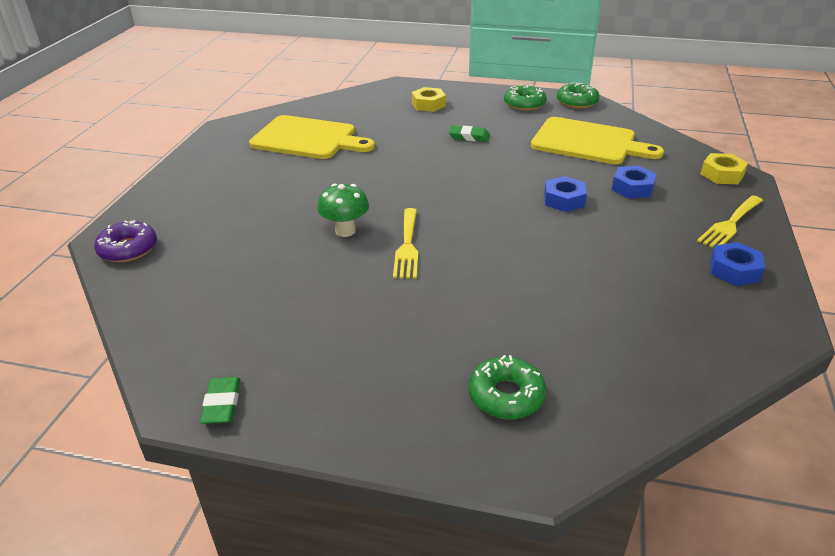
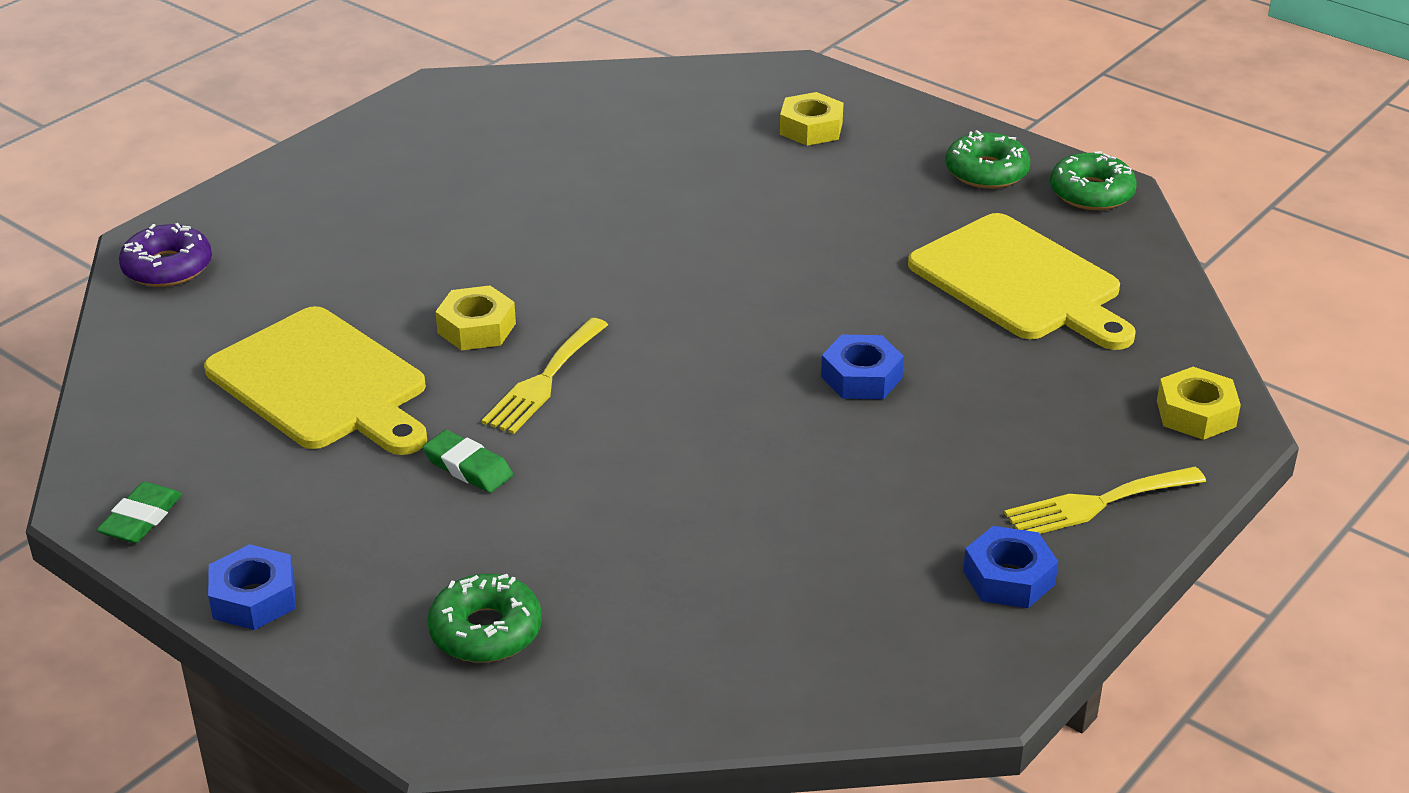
camera: 25 degrees right, 0 degrees up
yellow cutting board [249,115,375,159] -> yellow cutting board moved to [204,306,427,455]
green mushroom [317,184,369,237] -> yellow nut [435,285,516,351]
green eraser [449,126,490,142] -> green eraser moved to [423,430,513,493]
blue nut [612,166,657,199] -> blue nut moved to [208,544,295,630]

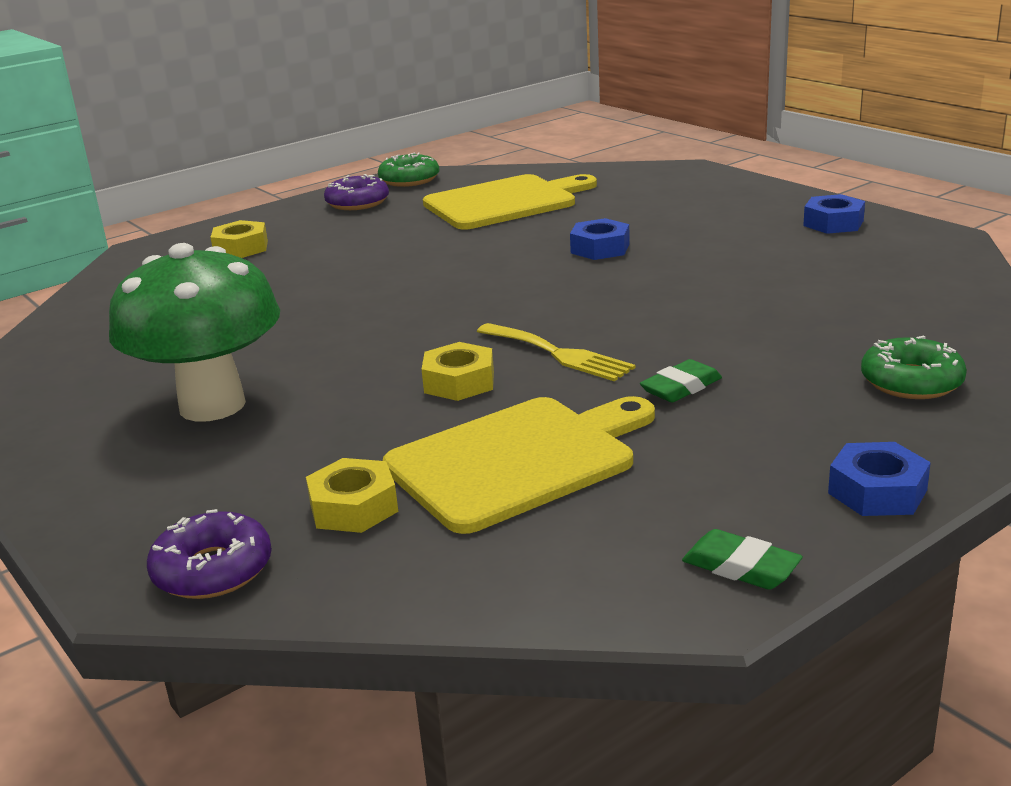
camera: 75 degrees left, 10 degrees down
green donut [945,130,1031,189] -> purple donut [324,174,389,210]
yellow fork [1004,467,1206,534] -> none
yellow nut [1157,367,1241,440] -> yellow nut moved to [306,458,398,533]
none -> green mushroom [109,243,280,421]

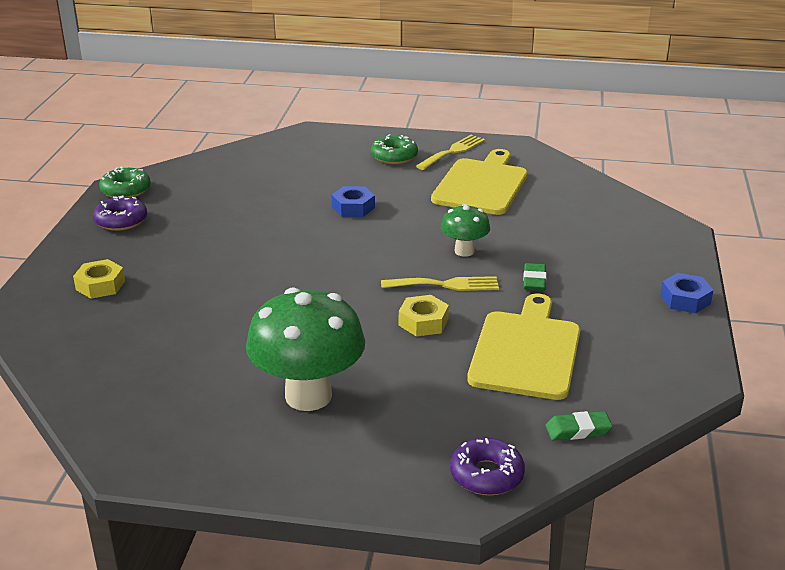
camera: 45 degrees left, 5 degrees up
yellow nut [306,458,398,533] -> none
yellow cutting board [423,174,597,230] -> yellow cutting board moved to [431,149,528,215]
green eraser [682,529,803,590] -> green eraser moved to [545,411,612,440]
blue nut [803,194,865,234] -> yellow fork [416,135,485,170]
green donut [861,335,967,399] -> green donut moved to [371,134,418,164]
none -> green mushroom [441,204,490,257]

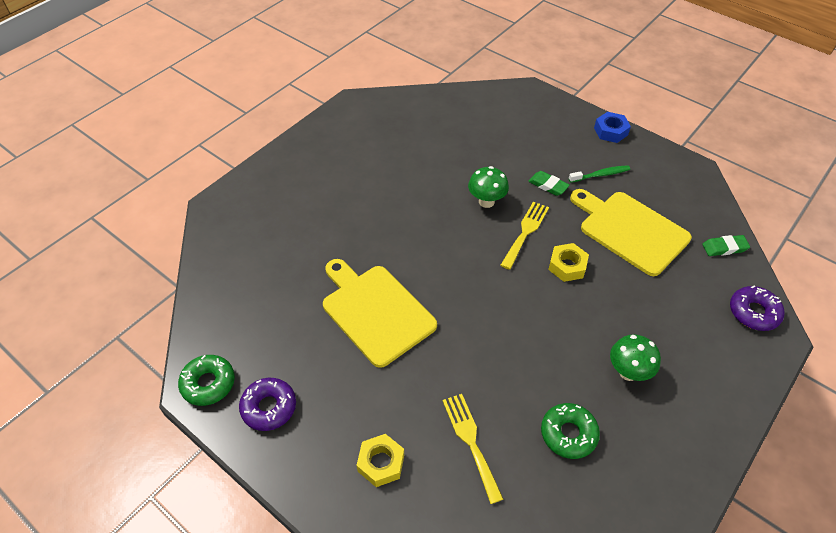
camera: 60 degrees left, 20 degrees up
green mushroom [246,288,365,411] -> green mushroom [610,334,661,381], size x0.52
blue nut [332,186,375,217] -> none
green donut [371,134,418,164] -> green donut moved to [541,403,600,459]
yellow fork [416,135,485,170] -> yellow fork moved to [442,394,503,504]
yellow cutting board [431,149,528,215] -> yellow cutting board moved to [323,259,437,368]
green eraser [545,411,612,440] -> green eraser turned 60 degrees clockwise [702,235,750,256]
none -> green toothbrush [569,165,630,183]

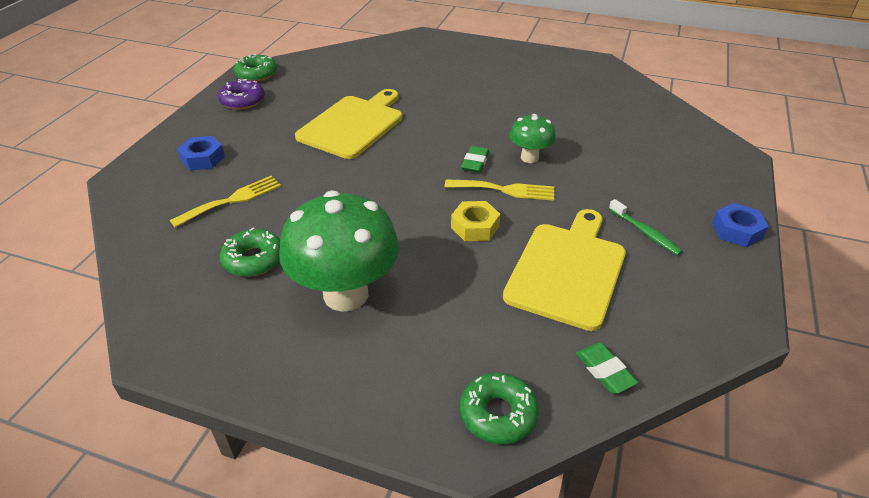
camera: 70 degrees right, 10 degrees down
yellow nut [357,434,404,487] -> blue nut [177,136,225,171]
green eraser [528,171,570,196] -> green eraser moved to [461,146,489,173]
green mushroom [610,334,661,381] -> green mushroom [279,191,399,312], size x1.92
purple donut [730,285,785,331] -> green donut [460,373,539,444]

